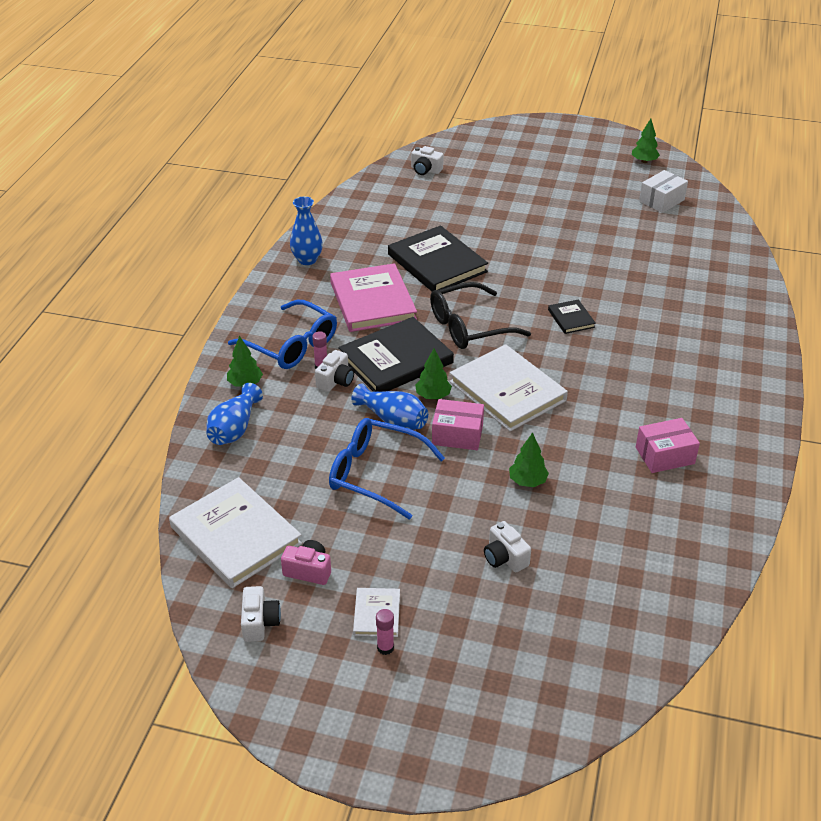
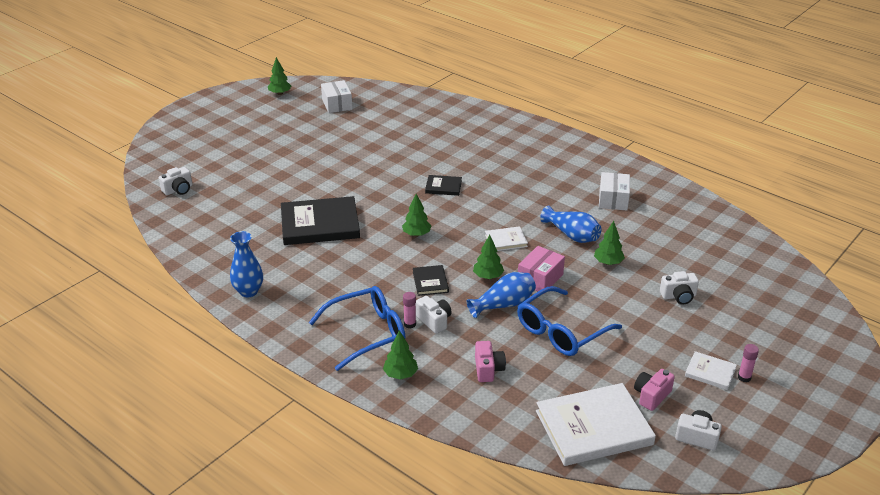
camera: 65 degrees left, 5 degrees down
blue vase [206,383,263,445] -> blue vase moved to [540,206,601,243]
pink book [330,263,417,332] -> none
black book [338,317,454,392] -> black book [413,265,449,296], size x0.48
black glasses [430,282,531,349] -> green tree [402,194,431,237]
white book [450,344,568,432] -> white book [485,226,528,251], size x0.48
pink box [636,418,700,473] -> white box [599,172,630,210]
none -> pink camera [475,341,506,382]

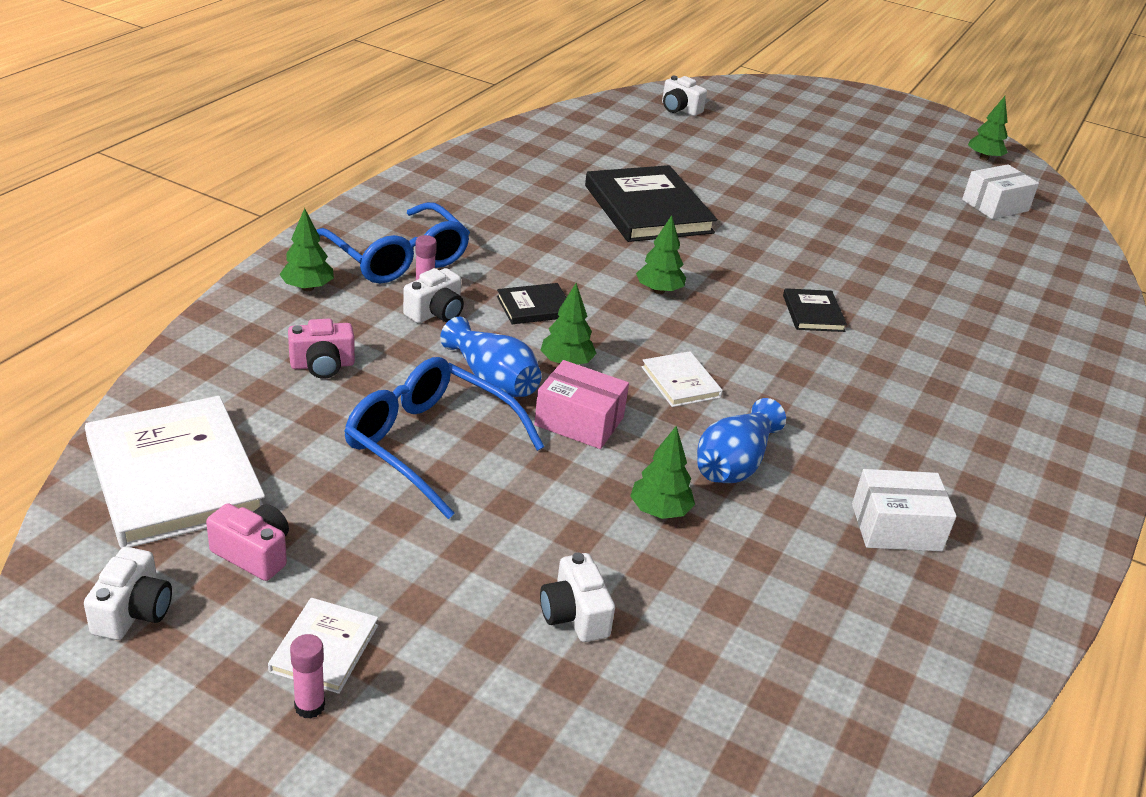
camera: 75 degrees right, 0 degrees up
blue vase [230,231,263,297] -> none

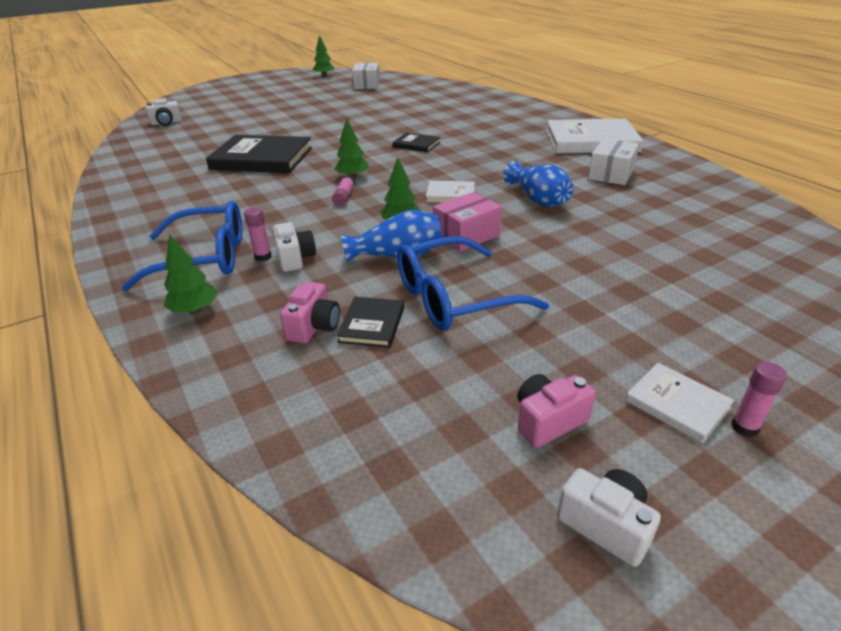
camera: 55 degrees left, 0 degrees up
white book [85,396,265,548] -> white book moved to [546,119,644,153]
black book [497,283,567,324] -> black book moved to [336,297,404,348]
white camera [540,553,615,642] -> none
green tree [630,426,695,519] -> none
none -> pink glue stick [332,175,355,206]

